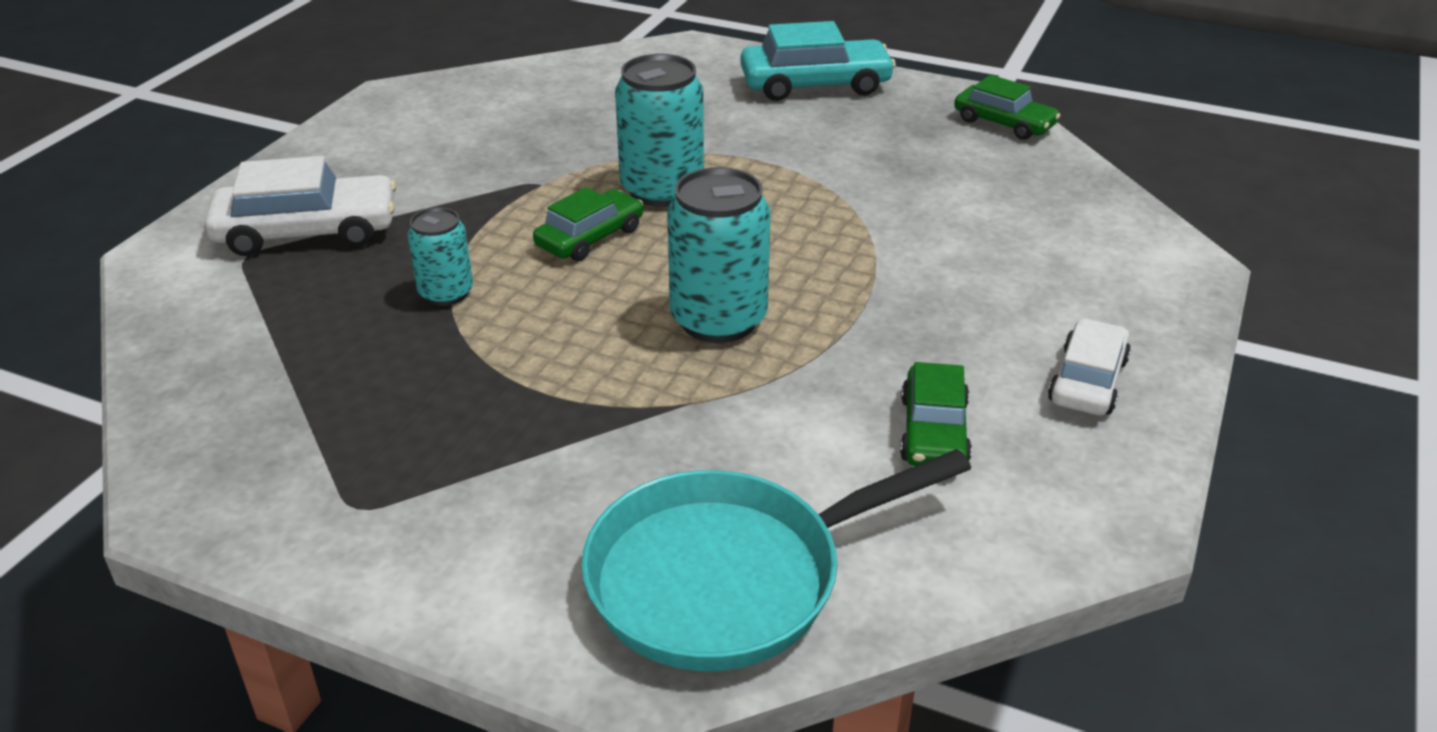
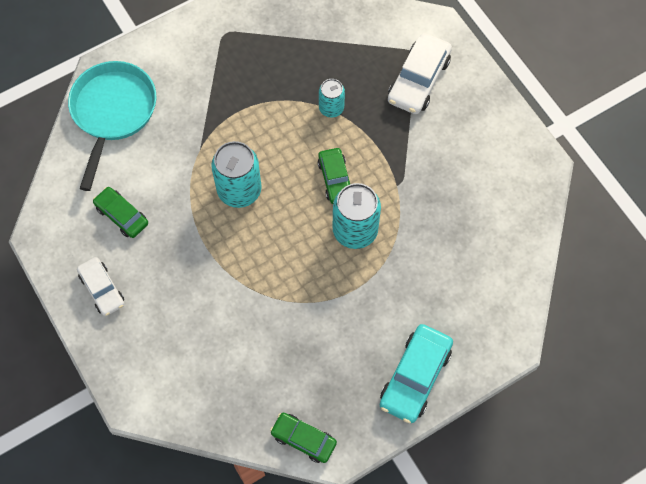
camera: 125 degrees right, 30 degrees up
green car [954,75,1061,140] -> green car turned 45 degrees clockwise [270,413,337,463]

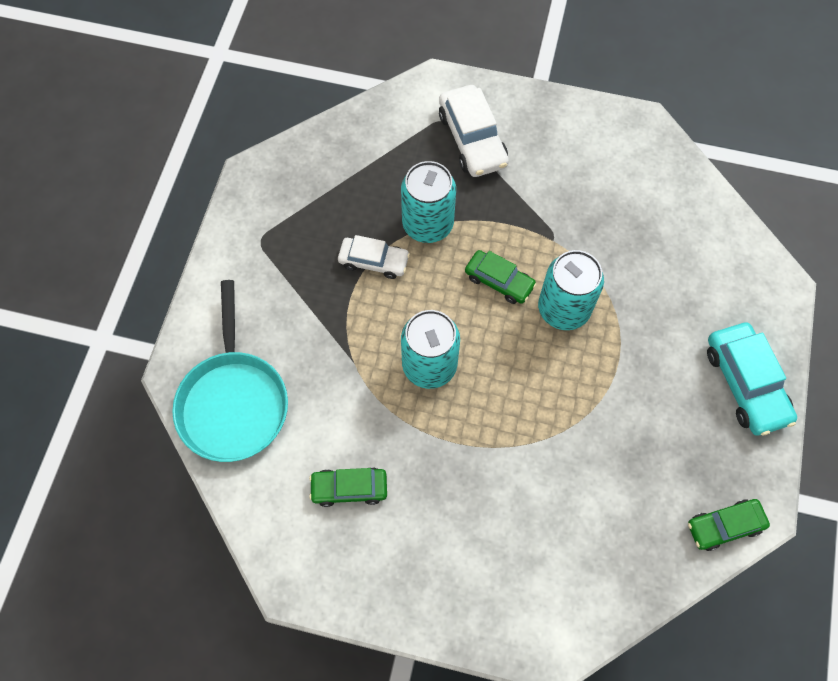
camera: 45 degrees left, 0 degrees up
turquoise pan [68,61,156,191] -> turquoise pan turned 150 degrees counterclockwise [172,280,288,462]
white car [77,257,124,316] -> white car moved to [338,235,410,279]
turquoise can [319,79,345,118] -> turquoise can [401,161,456,243], size x1.71

